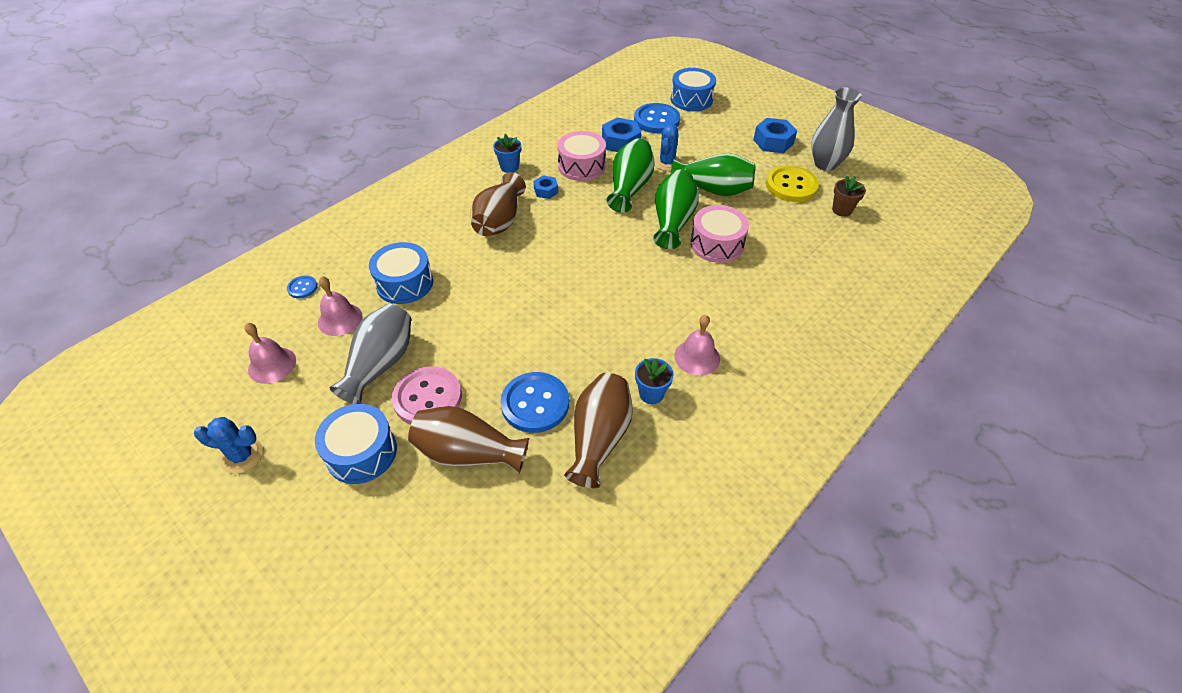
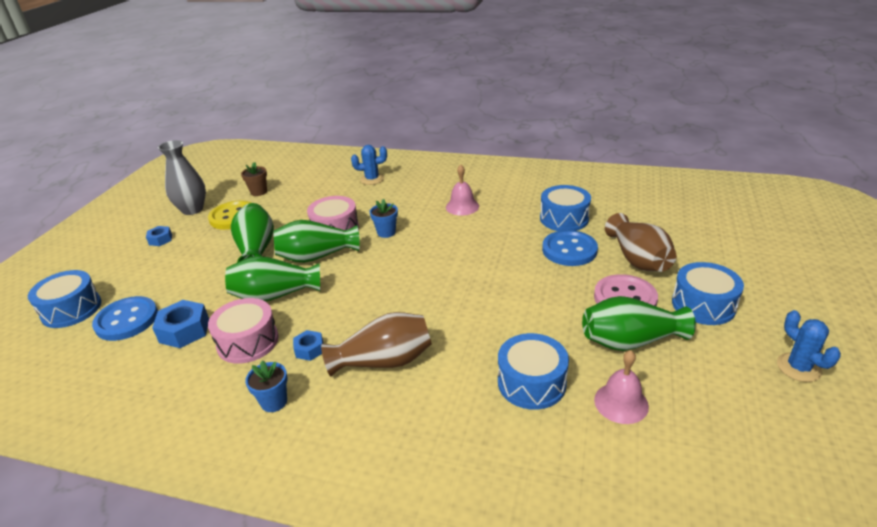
camera: 115 degrees left, 15 degrees down
pink bell [244,323,296,384] -> none
blue button [287,276,318,298] -> none
grey vase [330,304,411,404] -> green vase [582,296,696,351]
brown vase [564,373,633,488] -> blue drum [540,185,591,231]
blue flower pot [635,358,674,404] -> blue flower pot moved to [370,199,398,238]
blue cactus [654,125,681,171] -> blue cactus moved to [351,145,387,185]
blue nut [753,118,797,153] -> blue nut [146,226,172,246], size x0.59

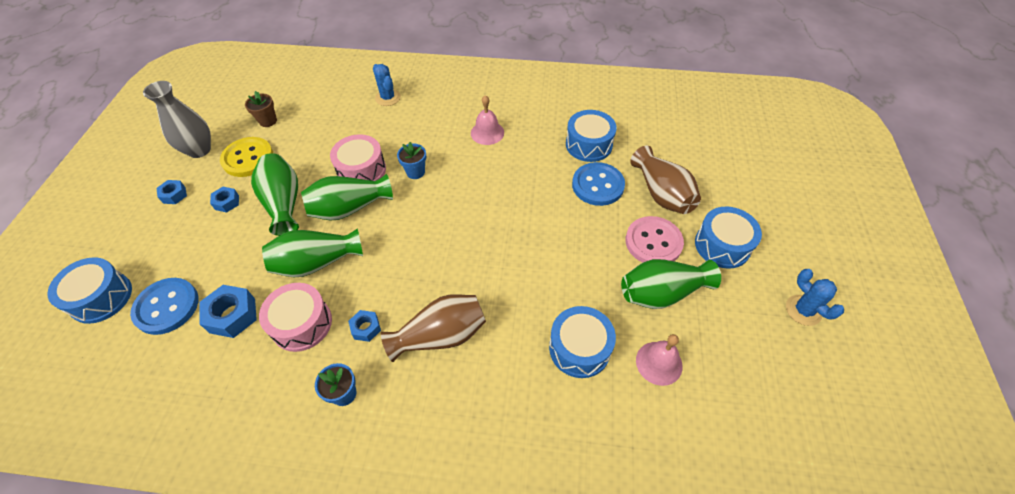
camera: 10 degrees left, 20 degrees up
blue cactus [351,145,387,185] -> blue cactus turned 75 degrees clockwise [373,64,401,106]
none -> blue nut [210,187,239,213]

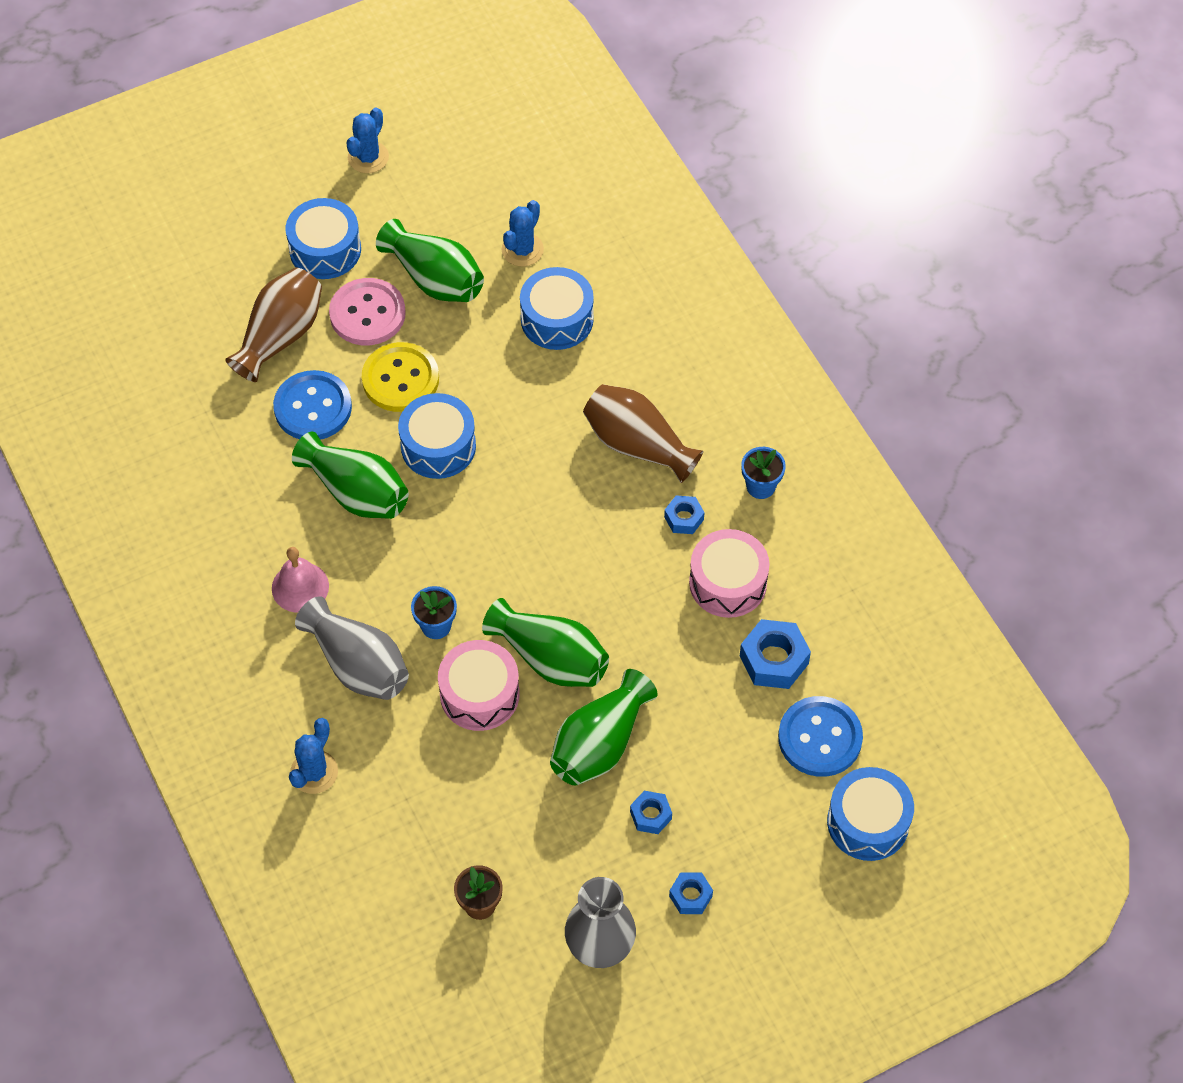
camera: 125 degrees left, 5 degrees up
yellow button [220,137,273,177] -> yellow button moved to [362,342,439,412]
green vase [262,228,363,277] -> green vase moved to [292,432,409,519]
blue drum [566,110,617,162] -> blue drum moved to [398,393,476,479]
pink bell [636,334,683,386] -> blue cactus [502,200,544,267]
none -> grey vase [295,596,409,700]

